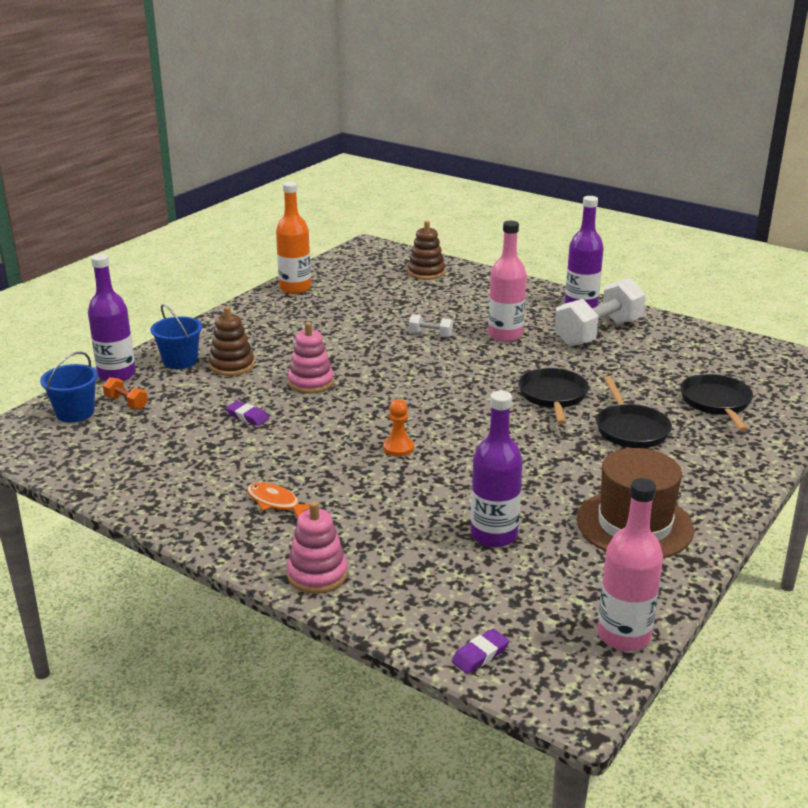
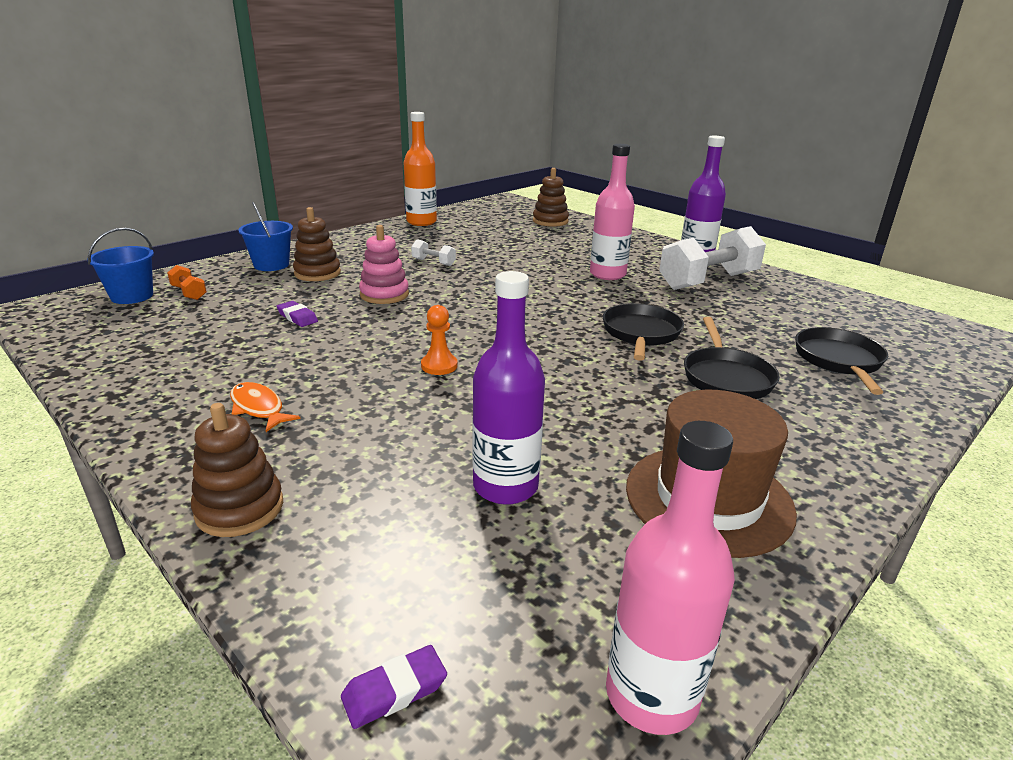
camera: 10 degrees right, 0 degrees up
purple bottle [88,254,136,381] -> none
pink stacking toy [287,501,348,594] -> brown stacking toy [191,403,283,537]
white dumbbell [409,314,453,337] -> white dumbbell moved to [411,239,456,266]

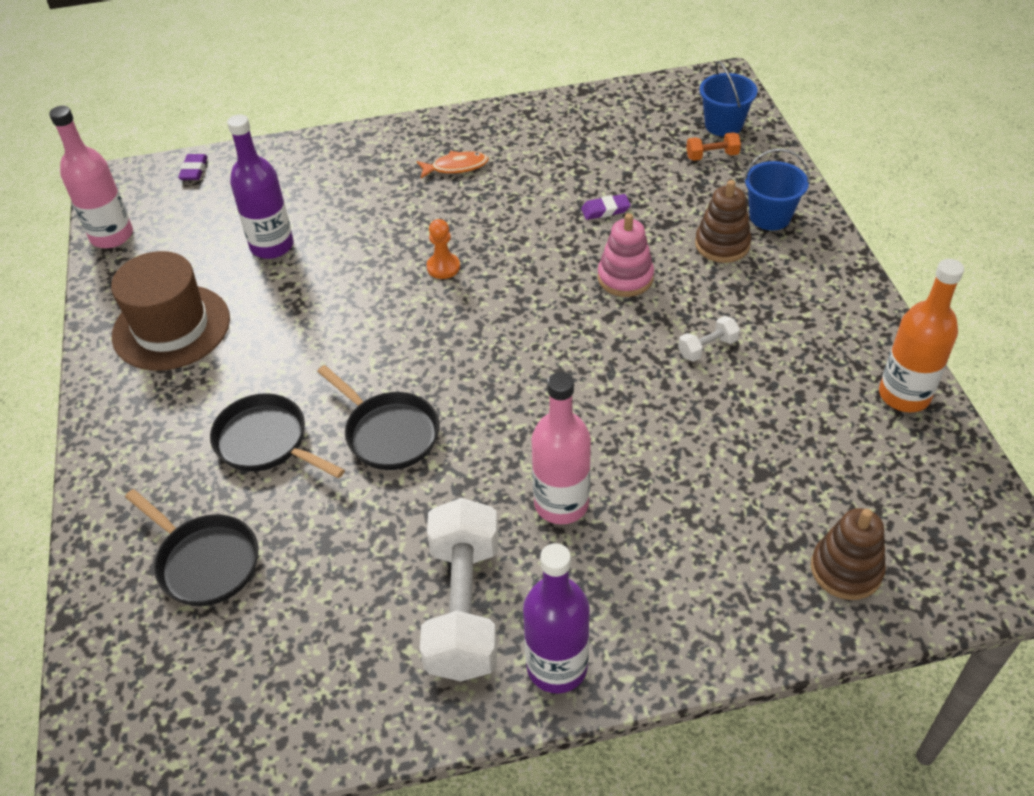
camera: 125 degrees right, 20 degrees up
brown stacking toy [191,403,283,537] -> none

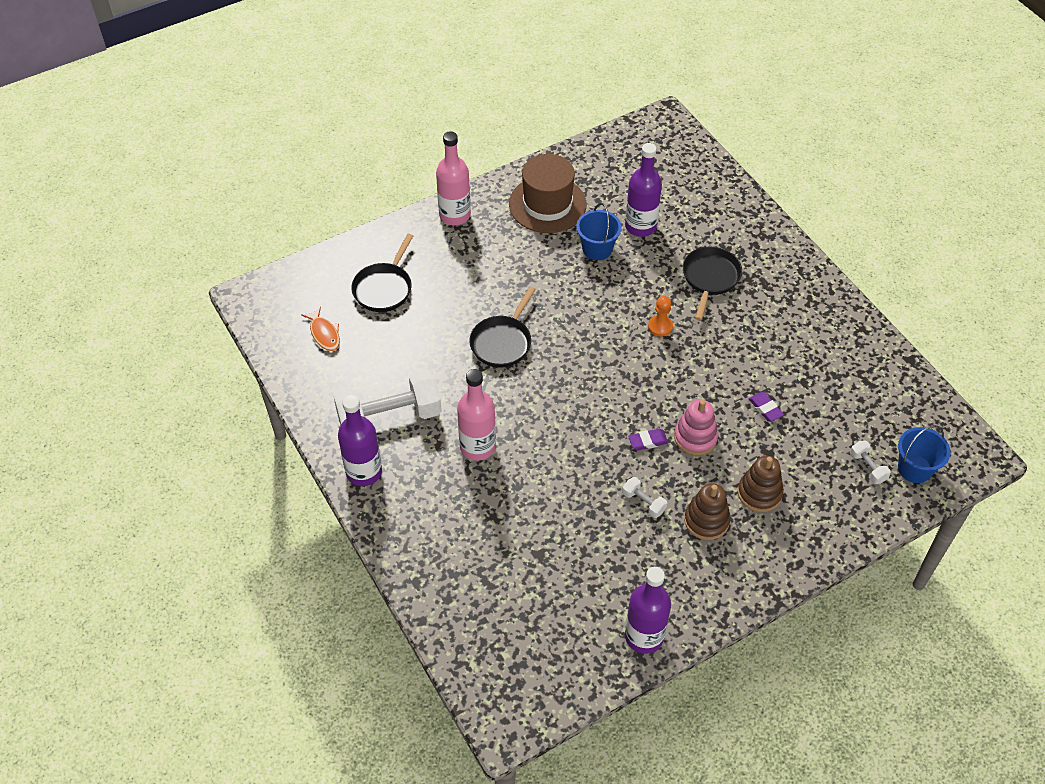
camera: 70 degrees right, 5 degrees up
pink bottle [49,106,133,248] -> pink bottle moved to [436,131,471,225]
purple eraser [178,154,208,180] -> purple eraser moved to [628,428,668,451]
black pan [210,393,345,478] -> black pan moved to [683,247,742,321]
orange fish [417,151,489,178] -> orange fish moved to [301,307,340,351]
orange dumbbell [686,132,741,161] -> white dumbbell [850,441,891,484]
blue bucket [744,148,810,230] -> blue bucket moved to [576,203,622,260]
brown stacking toy [811,508,886,600] -> brown stacking toy moved to [684,483,731,540]
orange bottle [879,259,964,412] -> purple bottle [625,567,671,654]

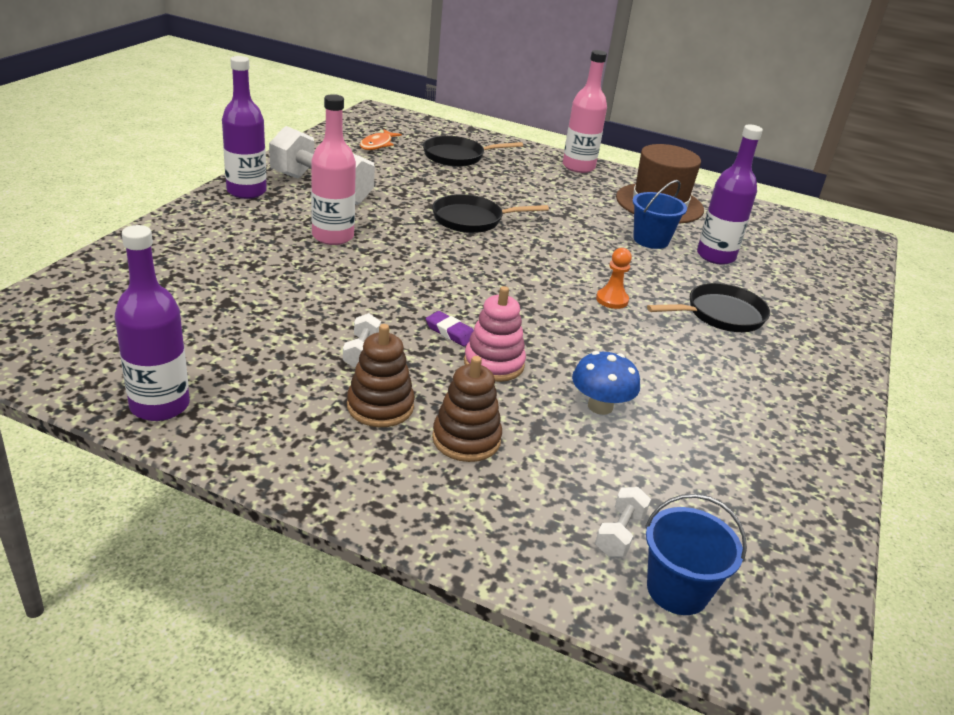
camera: 50 degrees right, 20 degrees down
purple eraser [749,392,784,422] -> blue mushroom [572,351,640,415]

